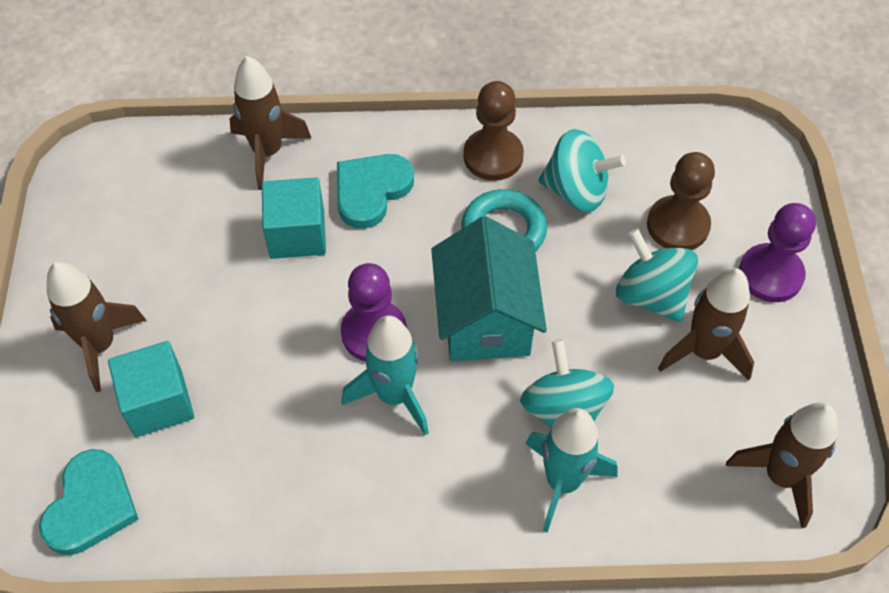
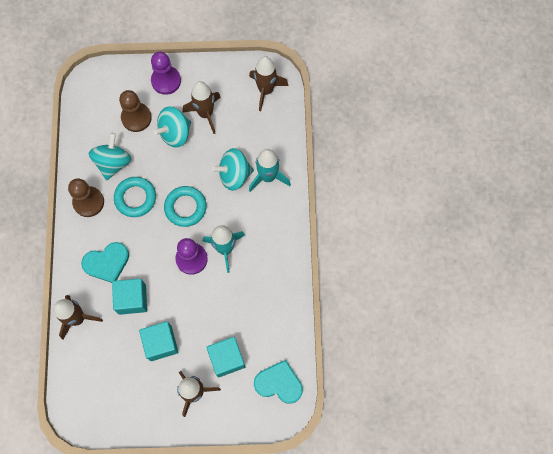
camera: 90 degrees left, 15 degrees up
turquoise heart [337,154,414,229] -> turquoise heart turned 60 degrees counterclockwise [81,242,129,283]
turquoise house [431,216,547,361] -> turquoise ring [164,186,207,227]
none -> turquoise cube [139,321,179,361]

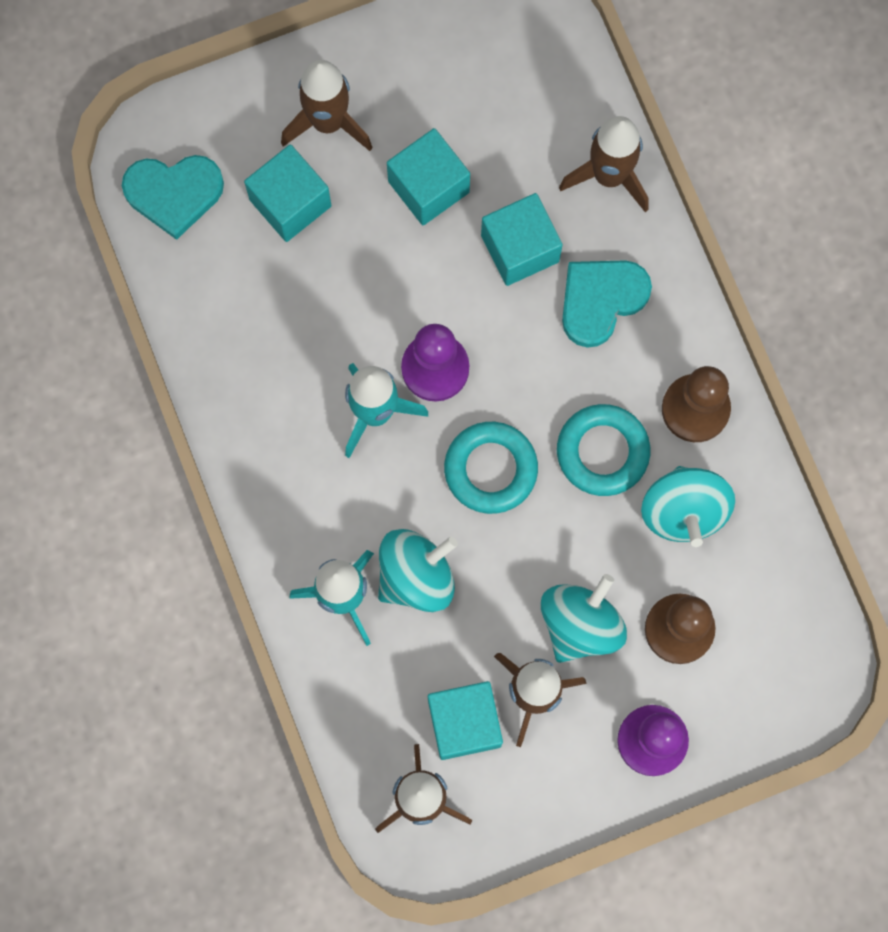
camera: 160 degrees right, 5 degrees up
none -> turquoise cube [428,681,503,760]

